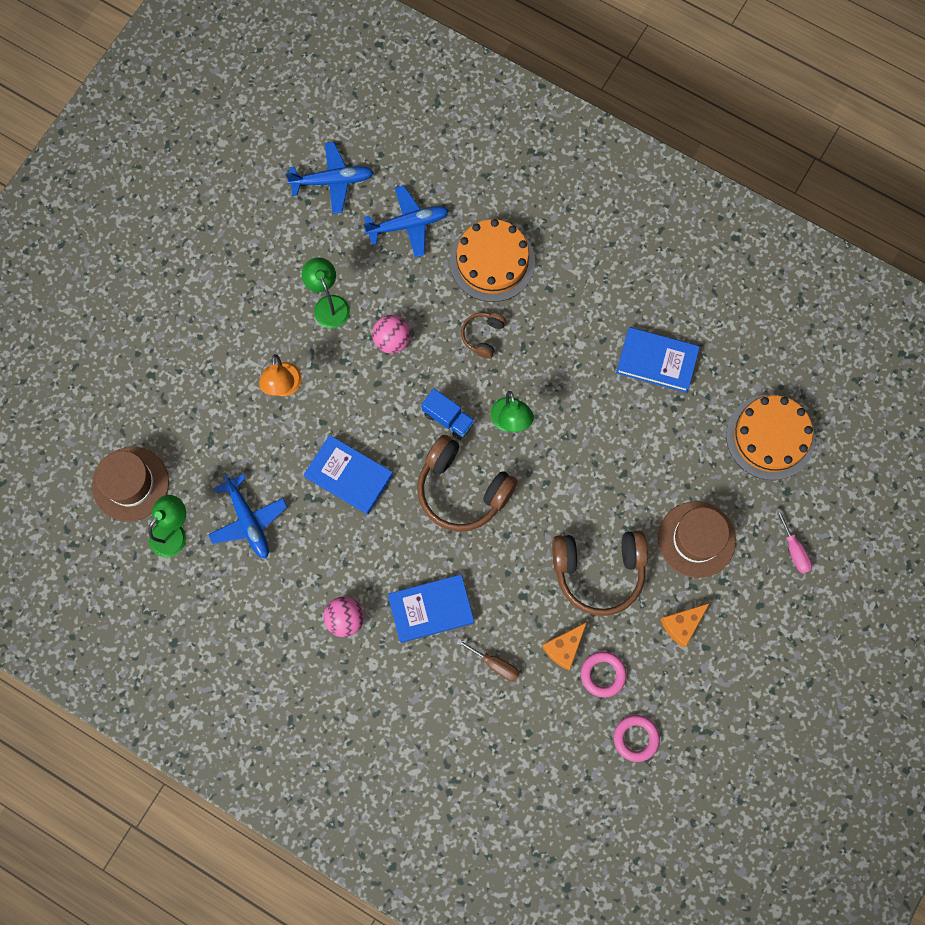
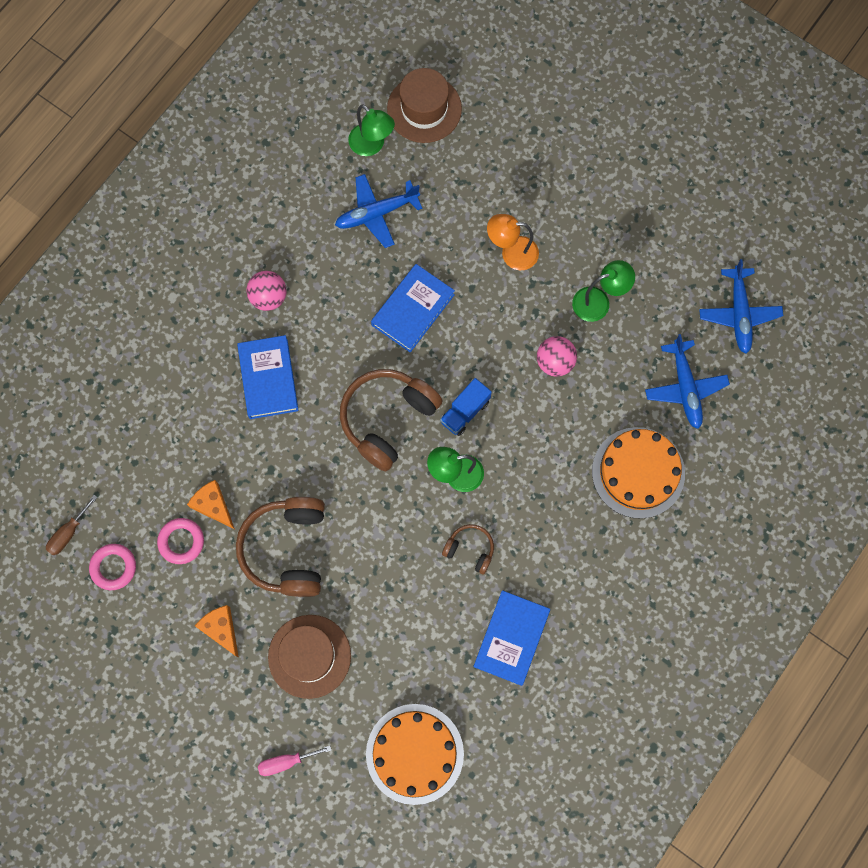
camera: 95 degrees right, 0 degrees up
brown screwdriver [457,639,520,681] -> brown screwdriver moved to [46,495,98,555]
brown headphones [461,312,506,359] -> brown headphones moved to [442,524,494,574]

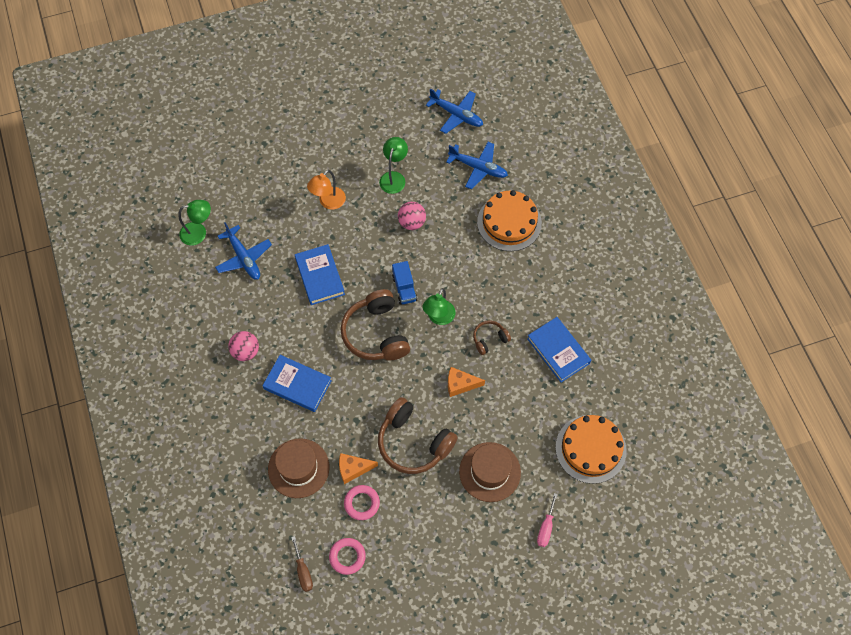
camera: 55 degrees left, 10 degrees down
orange cheese [195,605,239,658] -> orange cheese moved to [448,367,485,397]
blue plane [335,174,422,248] -> blue plane turned 45 degrees counterclockwise [215,222,272,280]
brown hat [387,68,462,143] -> brown hat moved to [268,438,329,498]

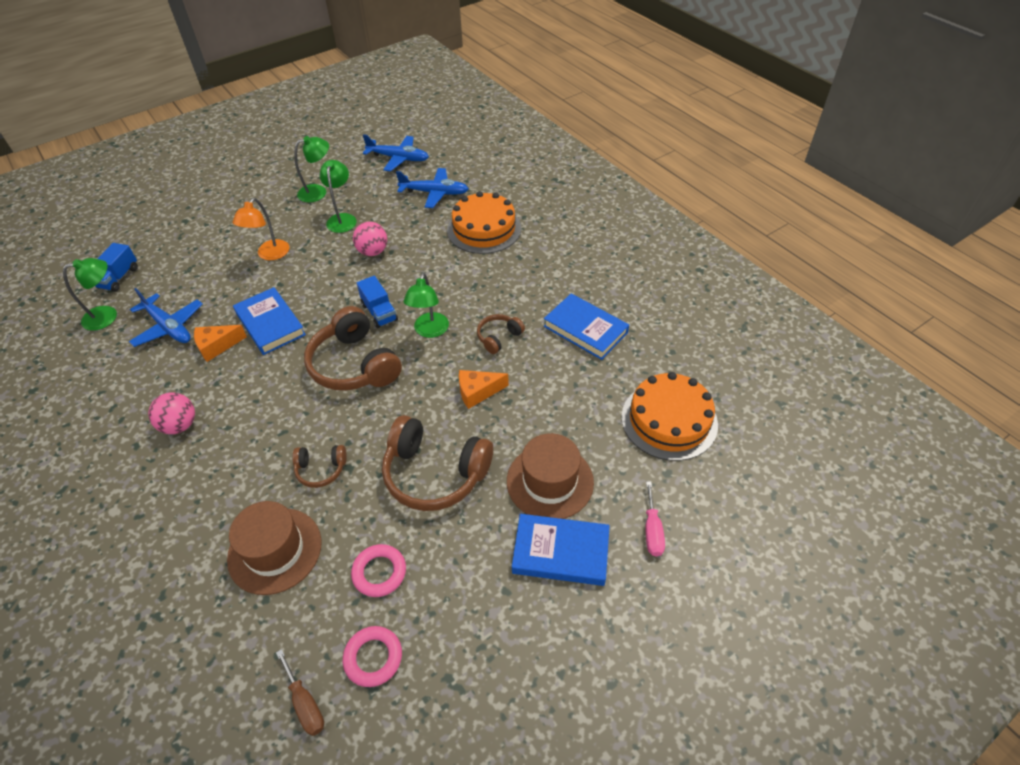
camera: 15 degrees left, 15 degrees down
blue book [262,355,332,412] -> blue book moved to [512,514,610,586]
orange cheese [339,453,378,484] -> orange cheese moved to [194,325,247,362]
none -> blue truck [95,243,138,292]
none -> brown headphones [292,445,347,488]
none -> green lamp [294,136,329,202]

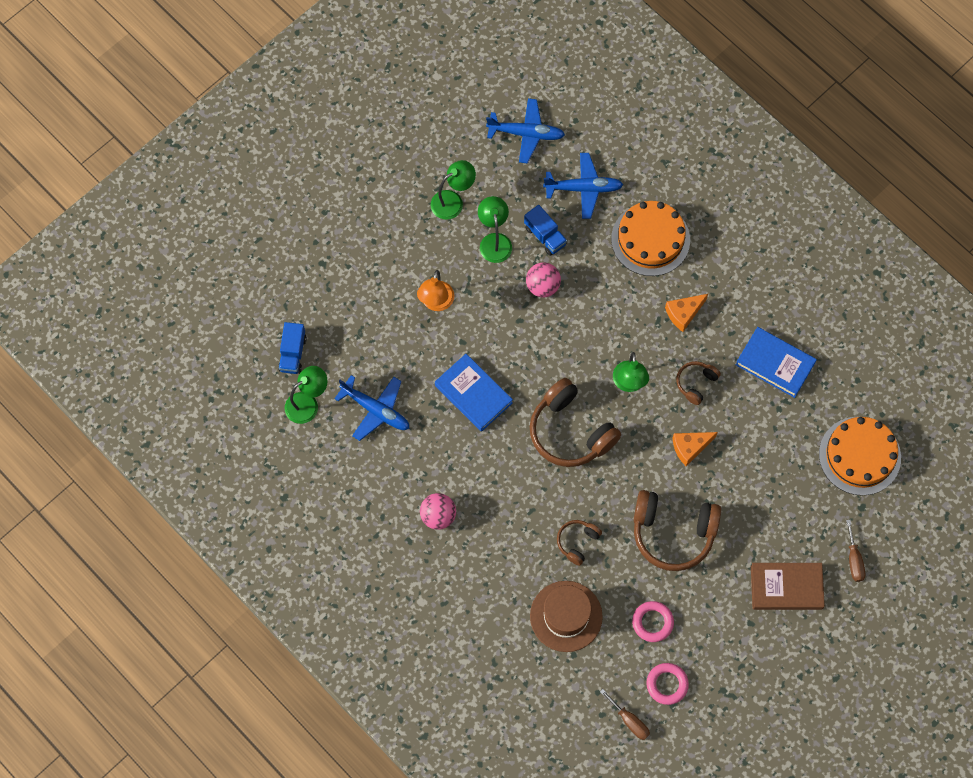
camera: 10 degrees left, 20 degrees up
orange cheese [194,325,247,362] -> orange cheese moved to [665,294,708,332]
brown headphones [292,445,347,488] -> brown headphones turned 135 degrees clockwise [557,520,602,566]
blue truck [357,276,398,328] -> blue truck moved to [524,205,567,256]
brown hat [507,433,594,519] -> none
blue book [512,514,610,586] -> brown book [751,563,825,610]
pink screwdriver [646,481,665,556] -> brown screwdriver [846,520,865,582]

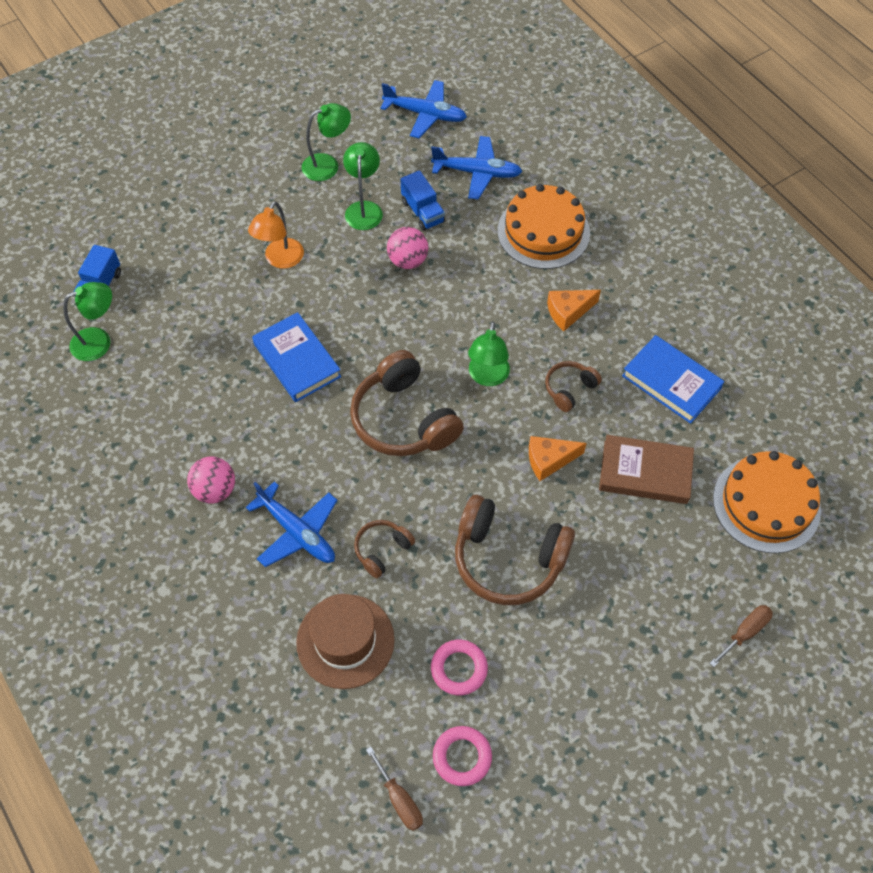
camera: 10 degrees right, 10 degrees down
blue plane [334,375,410,441] -> blue plane moved to [246,481,337,567]
brown book [751,563,825,610] -> brown book moved to [599,435,694,504]
brown screwdriver [846,520,865,582] -> brown screwdriver turned 135 degrees counterclockwise [709,605,773,667]

